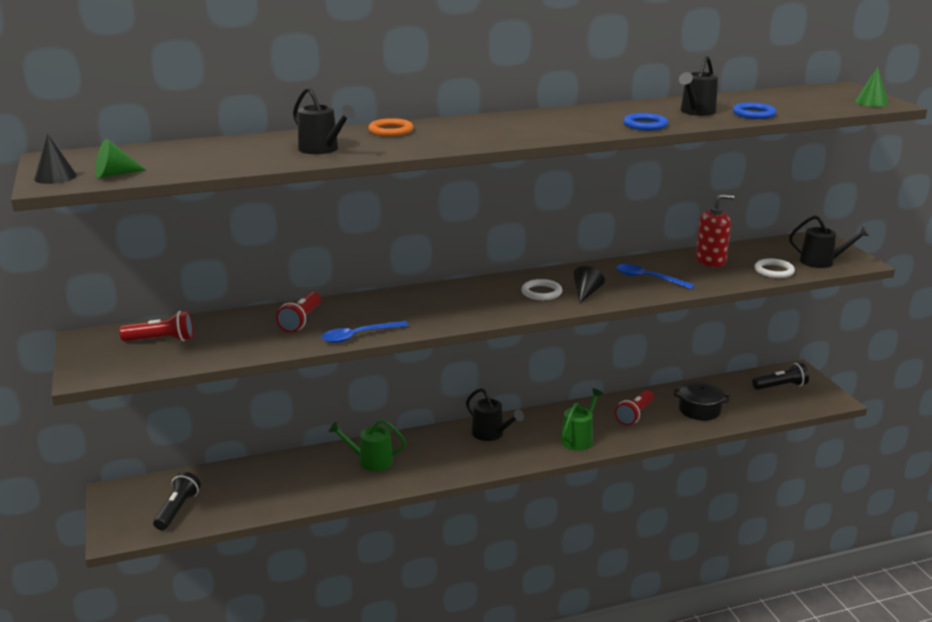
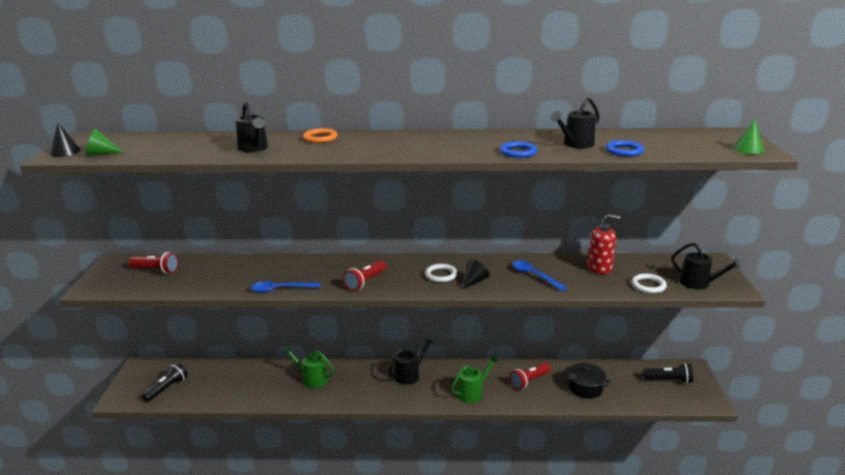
camera: 20 degrees right, 0 degrees up
red flashlight [276,292,321,333] -> red flashlight moved to [343,260,386,291]
black watering can [466,388,524,441] -> black watering can turned 105 degrees counterclockwise [389,338,433,385]

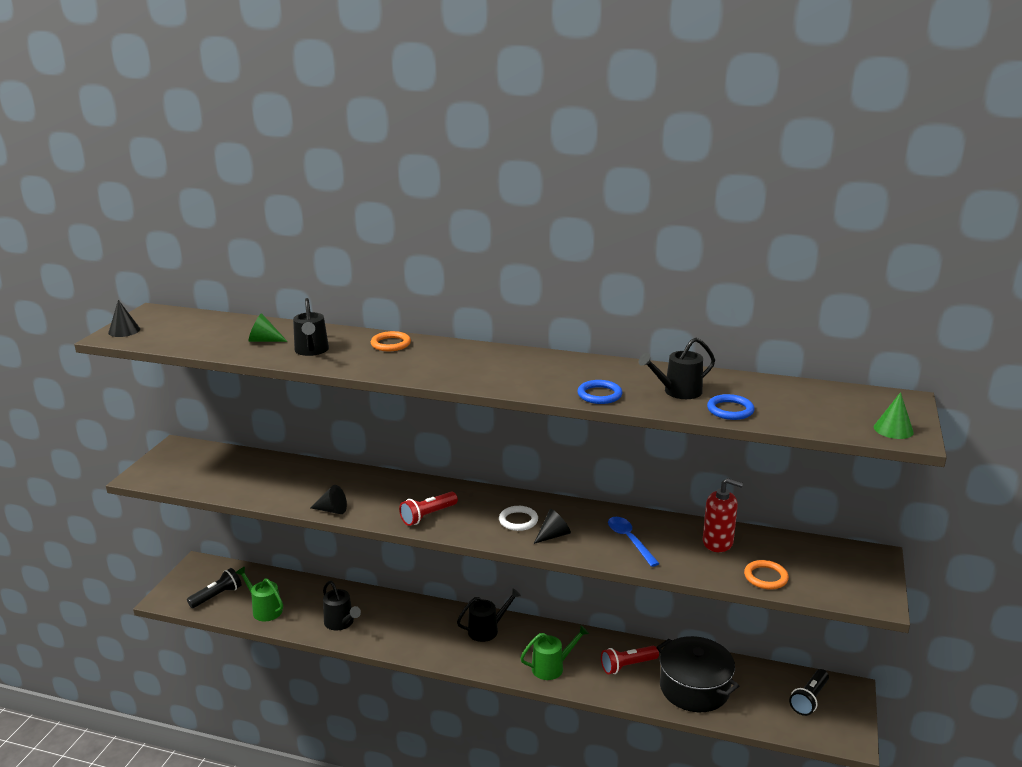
camera: 15 degrees right, 0 degrees up
green cone [86,129,124,156] -> green cone moved to [249,313,288,342]
red flashlight [129,252,179,274] -> none
blue spoon [251,282,321,293] -> black cone [311,485,347,514]
green watering can [283,346,334,388] -> green watering can moved to [236,567,283,622]
black pot [564,363,610,399] -> black pot [656,636,739,712], size x1.57
white ring [631,273,667,293] -> orange ring [744,560,789,590]
black flashlight [643,363,693,384] -> black flashlight turned 105 degrees clockwise [789,669,829,716]
black watering can [671,243,741,290] -> black watering can moved to [323,581,361,631]

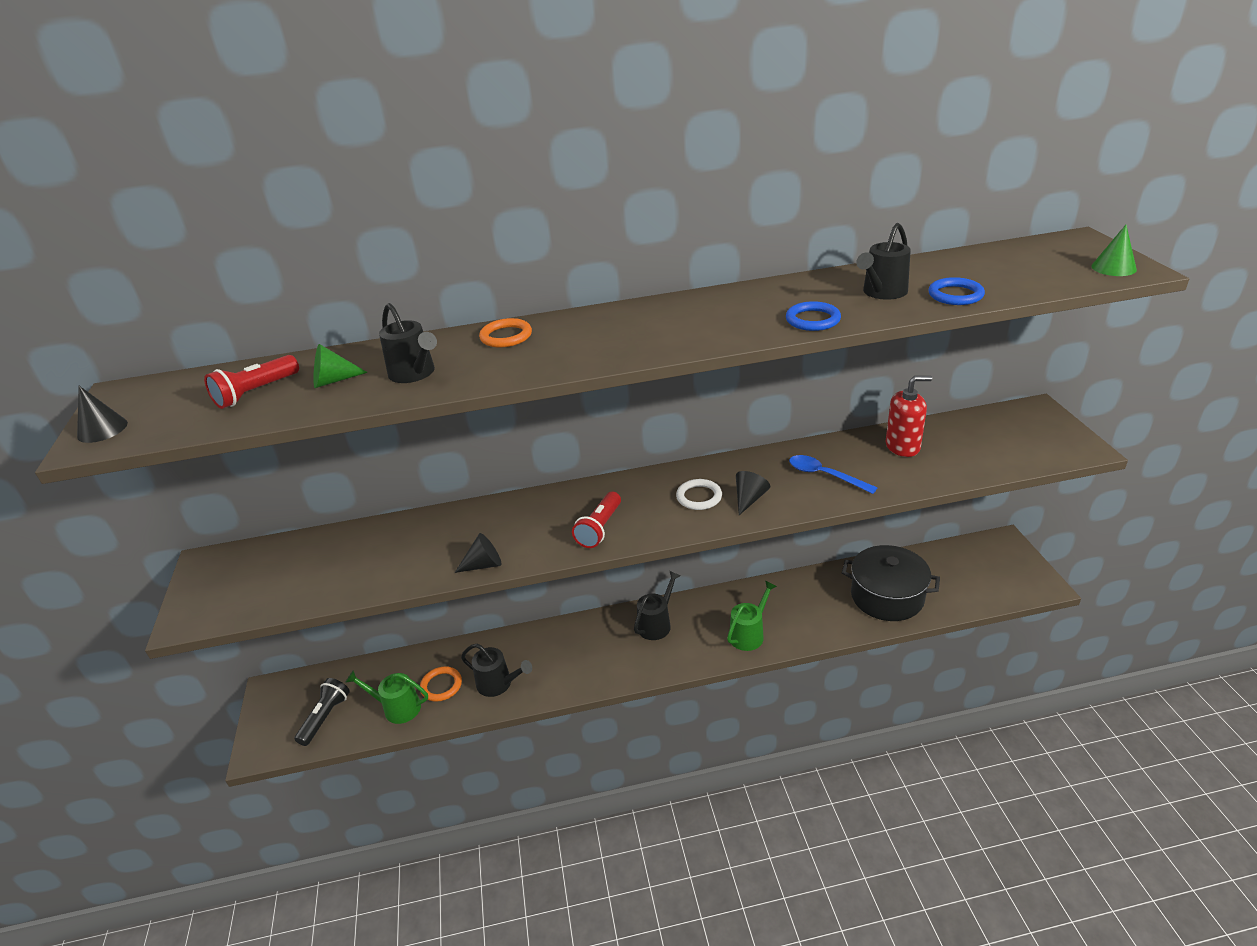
camera: 25 degrees left, 10 degrees up
red flashlight [601,646,659,675] -> red flashlight moved to [204,355,299,409]
orange ring [744,560,789,590] -> orange ring moved to [420,666,462,702]
black flashlight [789,669,829,716] -> none

